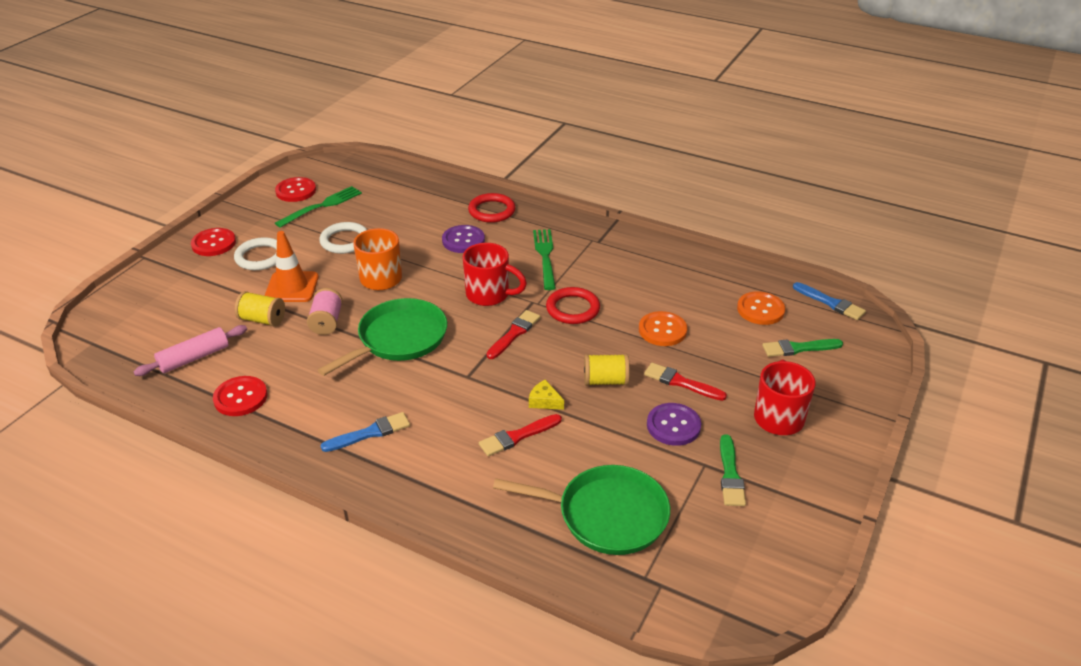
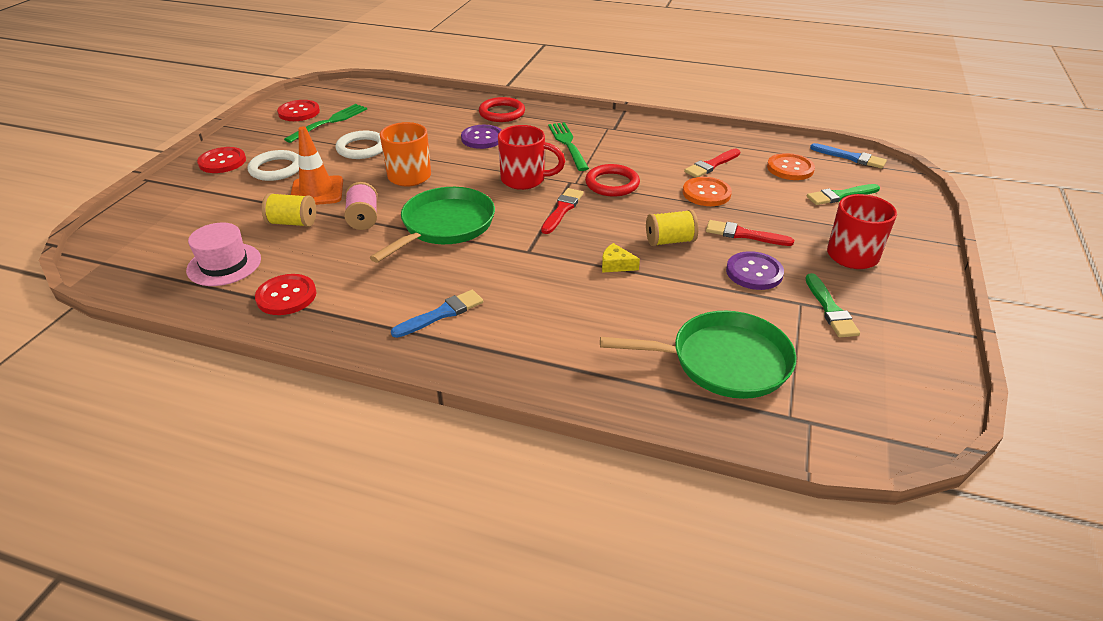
camera: 10 degrees left, 0 degrees up
pink rolling pin [133,325,247,376] -> pink hat [186,223,261,286]
red brush [479,414,562,456] -> red brush moved to [684,149,740,178]

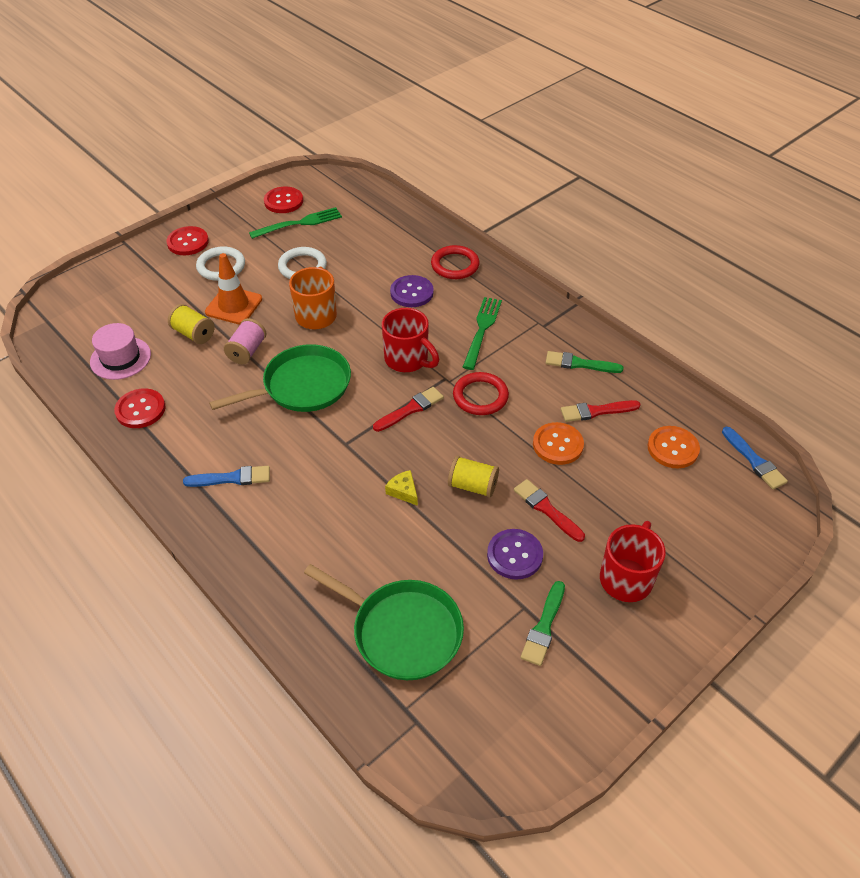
camera: 30 degrees right, 10 degrees up
green brush [807,184,880,205] -> green brush moved to [546,351,624,373]

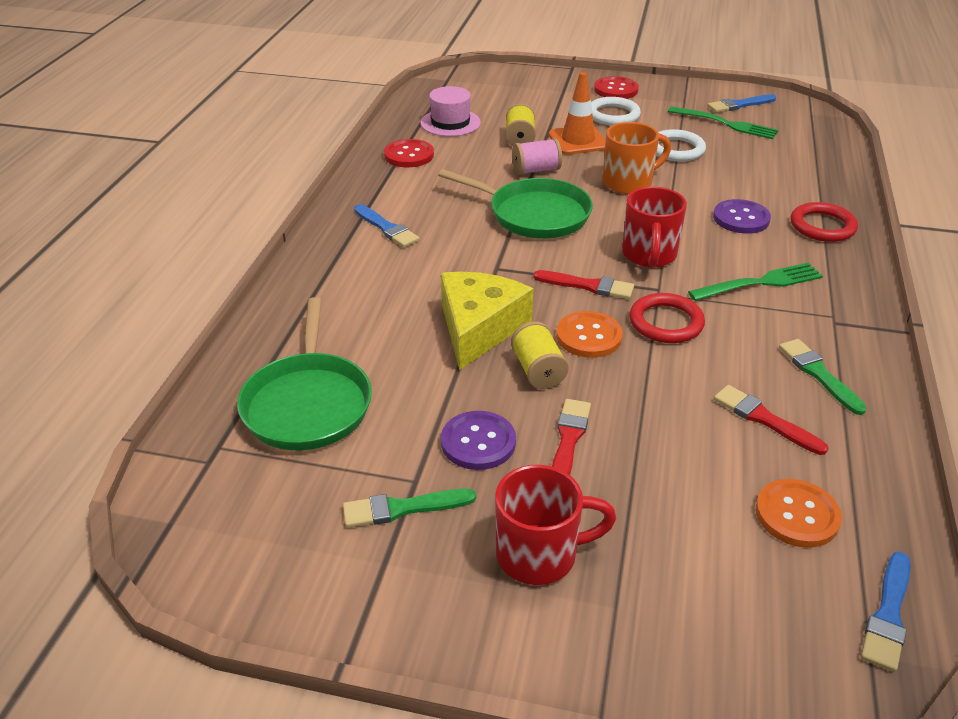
camera: 55 degrees right, 10 degrees down
red button [264,187,303,213] -> blue brush [707,94,776,113]
yellow cheese [385,470,418,506] -> yellow cheese [441,272,533,370], size x2.43
orange button [533,422,584,465] -> orange button moved to [556,311,623,358]

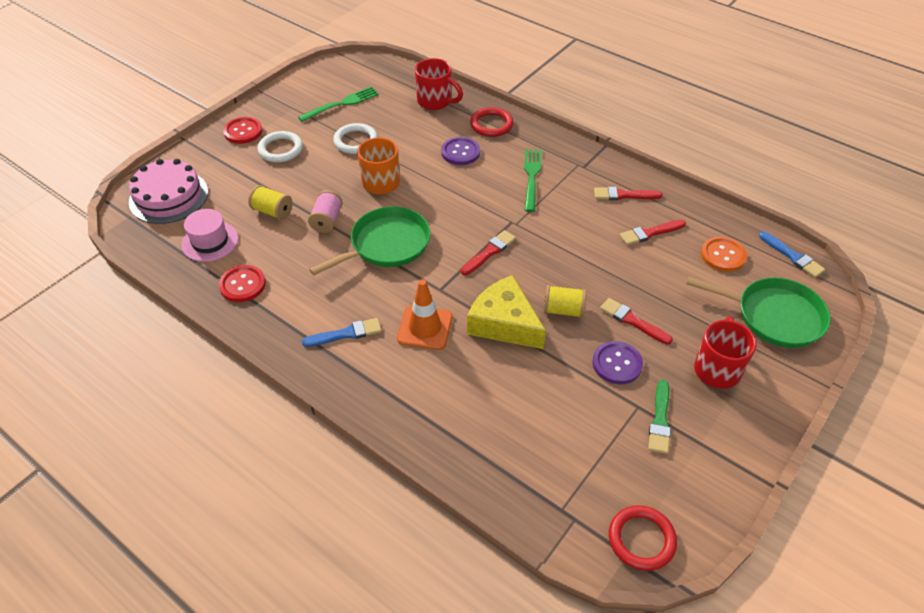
camera: 65 degrees left, 10 degrees up
green pan [237,297,372,450] -> green pan moved to [686,277,831,348]
orange traffic cone [549,72,605,155] -> orange traffic cone moved to [397,280,453,350]
orange button [556,311,623,358] -> none
red mug [622,187,687,268] -> red mug moved to [415,58,463,110]
red ring [629,293,705,343] -> red ring moved to [609,505,677,571]
blue brush [707,94,776,113] -> none
green brush [779,339,867,415] -> red brush [594,187,663,200]
none -> pink cake [129,159,208,224]

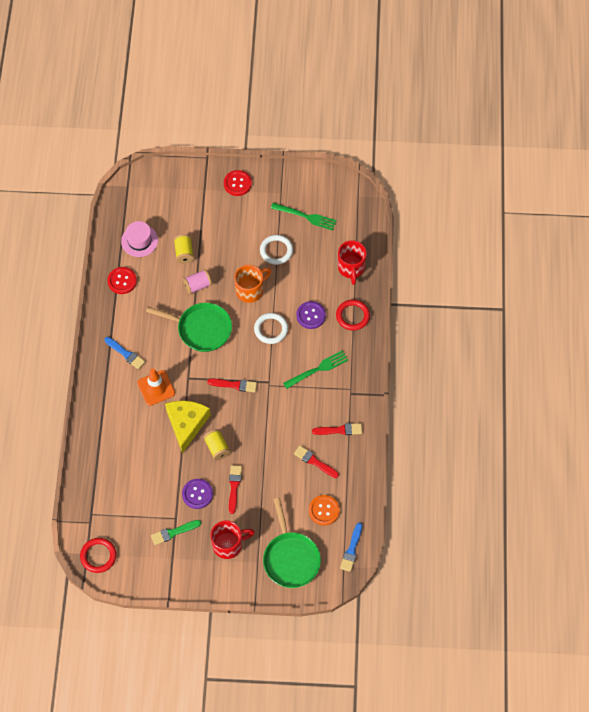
camera: 55 degrees right, 15 degrees up
pink cake [129,159,208,224] -> none
white ring [258,131,303,162] -> white ring moved to [254,313,288,344]
red brush [594,187,663,200] -> red brush turned 120 degrees clockwise [312,423,362,435]

